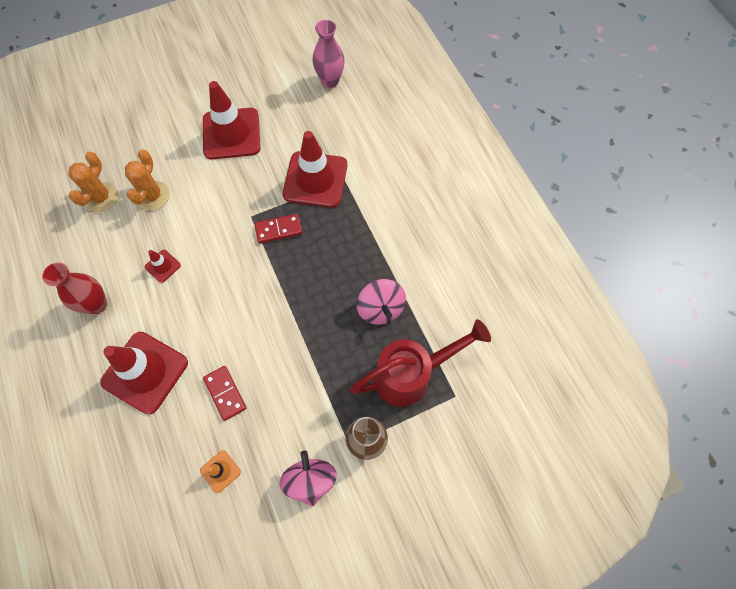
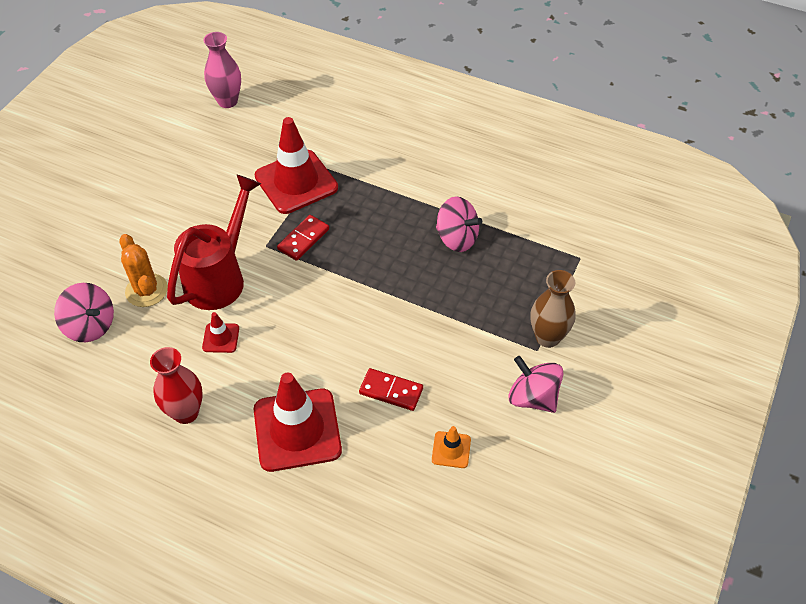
camera: 40 degrees left, 15 degrees down
orange cactus [68,152,118,212] -> pink spinning top [54,283,114,342]
red traffic cone [203,81,261,159] -> none
red watering can [350,319,491,407] -> red watering can moved to [167,175,261,310]

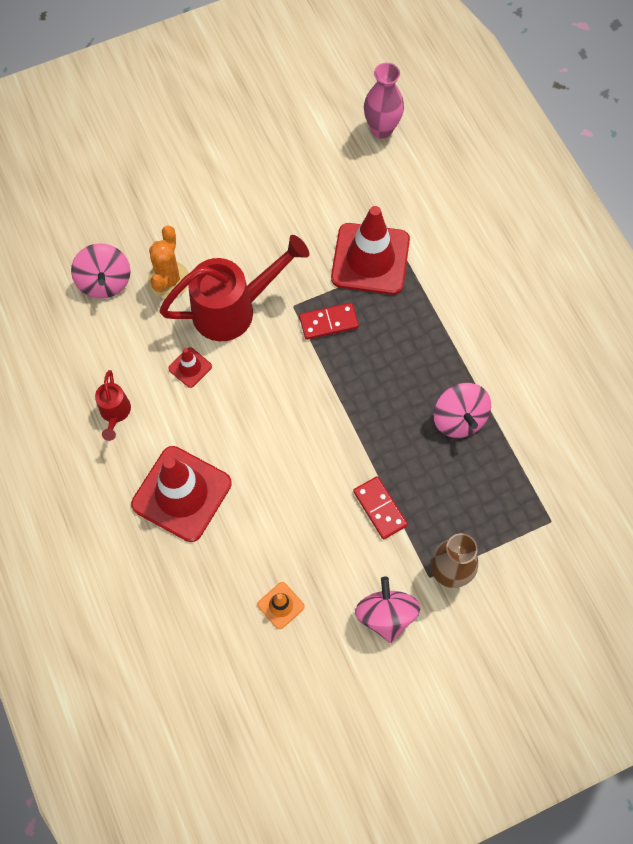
camera: 40 degrees right, 15 degrees up
red vase [150,347,203,424] -> red watering can [95,370,131,441]
red domino [359,368,423,411] -> red domino moved to [353,476,408,539]

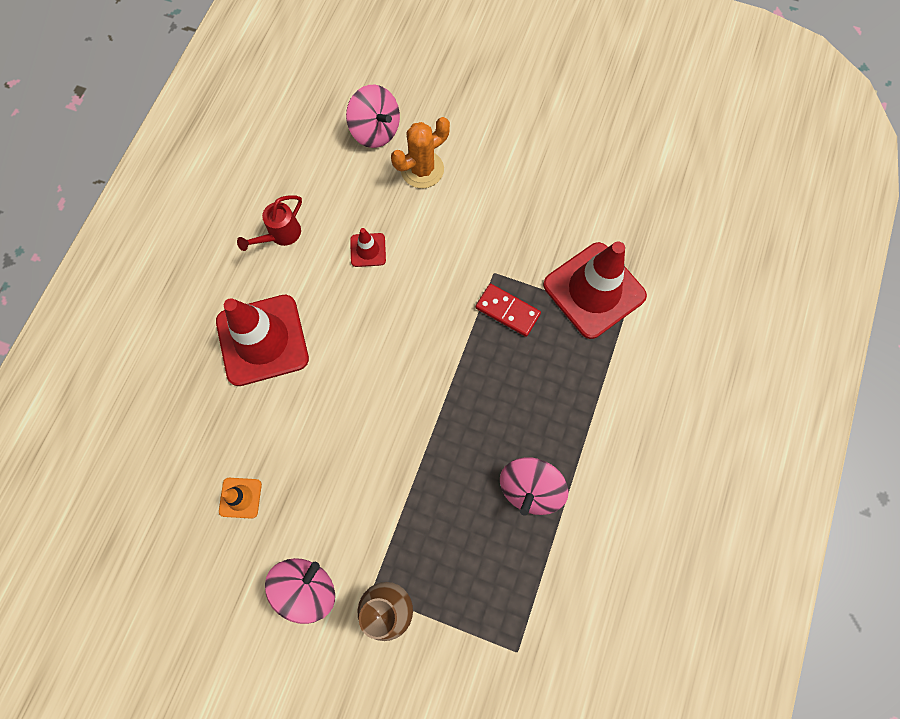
camera: 45 degrees right, 5 degrees up
pink spinning top [71,243,130,299] -> pink spinning top turned 75 degrees counterclockwise [346,85,400,148]
red watering can [159,235,309,341] -> none
red domino [353,476,408,539] -> none
pink vase [364,63,404,138] -> none

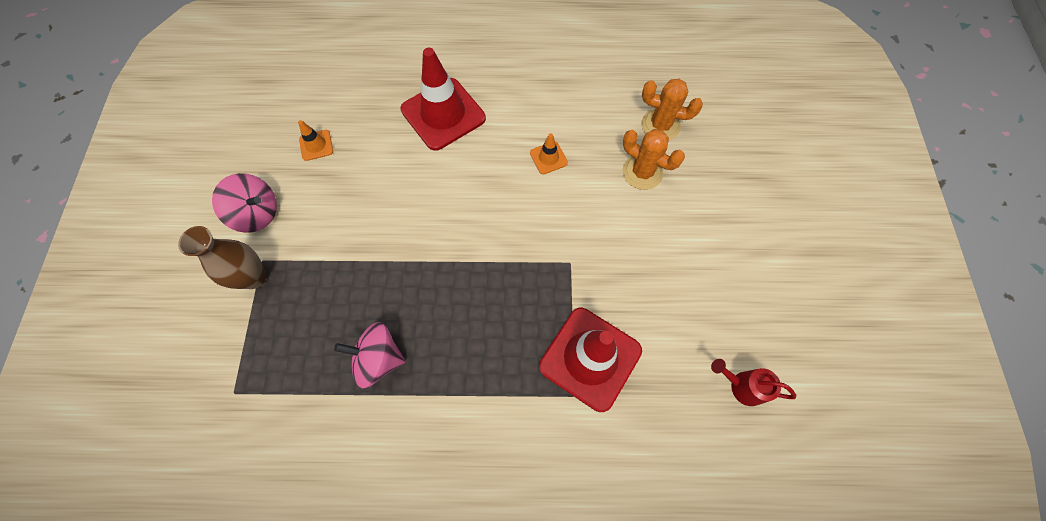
camera: 70 degrees right, 5 degrees down
red watering can [237,195,302,251] -> red watering can moved to [711,359,796,406]
pink spinning top [346,85,400,148] -> orange cactus [642,79,703,140]
red traffic cone [350,228,386,267] -> orange traffic cone [530,133,568,175]
red domino [475,284,541,337] -> none

